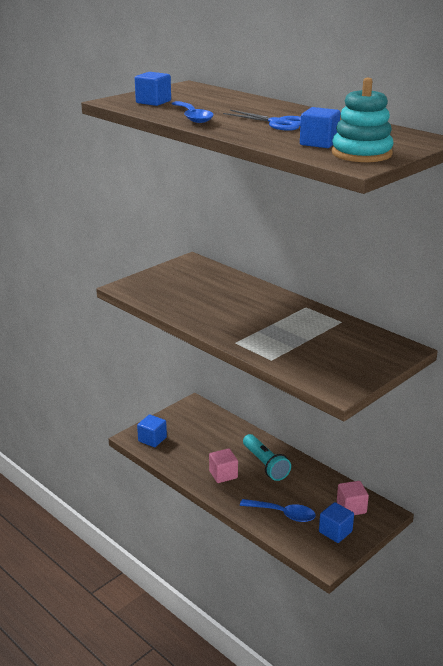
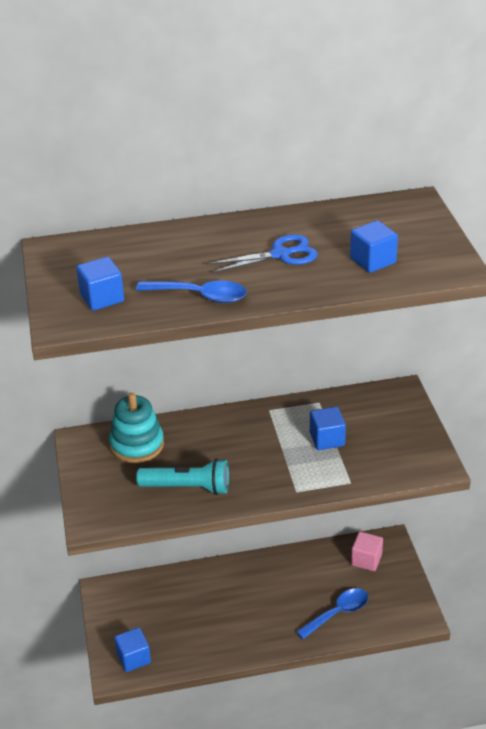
camera: 55 degrees left, 10 degrees up
pink cube [209,448,238,483] -> none
turquoise flashlight [243,434,291,481] -> turquoise flashlight moved to [136,458,229,495]
blue cube [319,502,354,543] -> blue cube moved to [310,407,346,450]
turquoise stacking toy [332,78,394,162] -> turquoise stacking toy moved to [109,393,164,463]

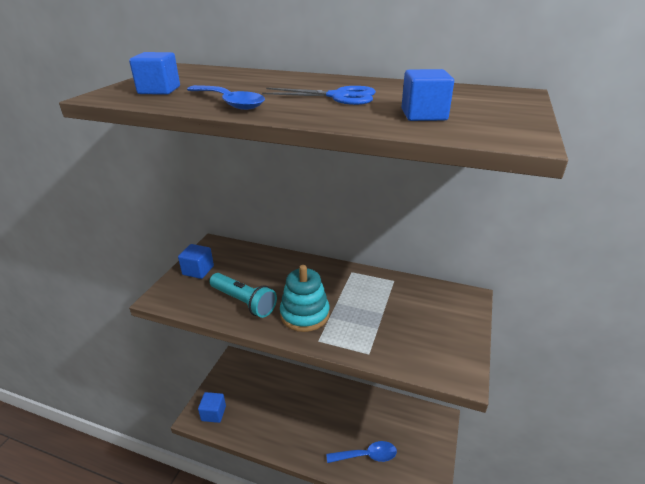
camera: 30 degrees right, 5 degrees down
turquoise stacking toy [109,393,164,463] -> turquoise stacking toy moved to [280,265,330,332]
blue cube [310,407,346,450] -> blue cube moved to [178,244,214,279]
pink cube [351,532,383,571] -> none

